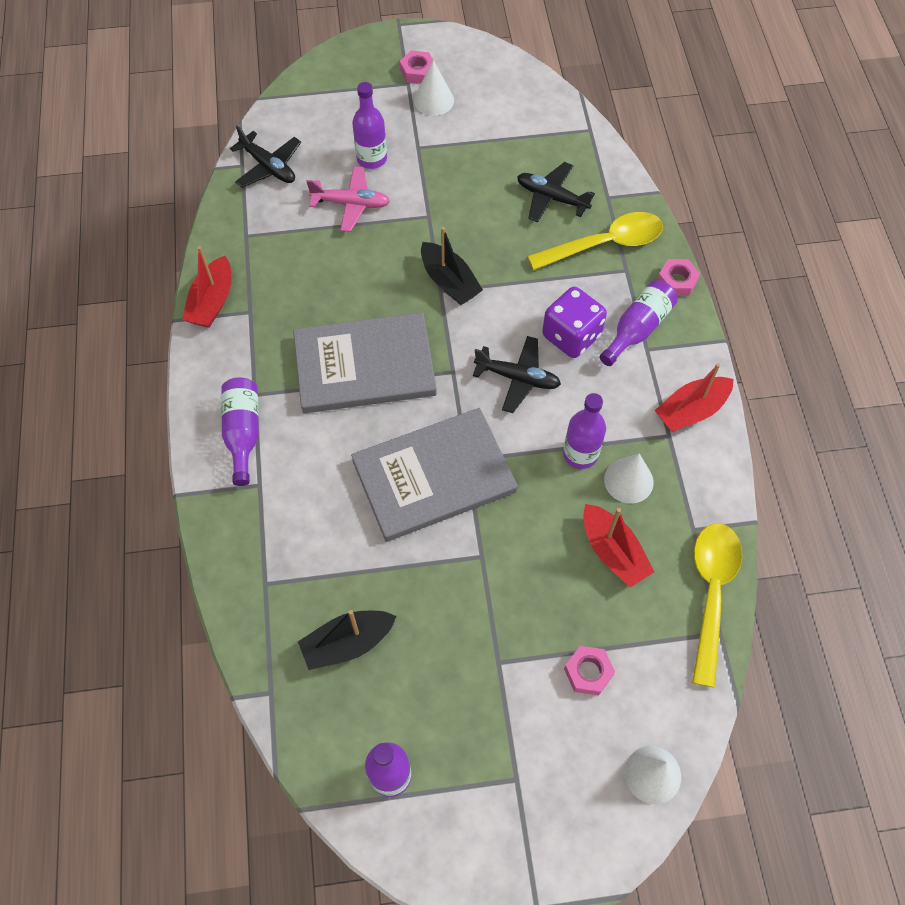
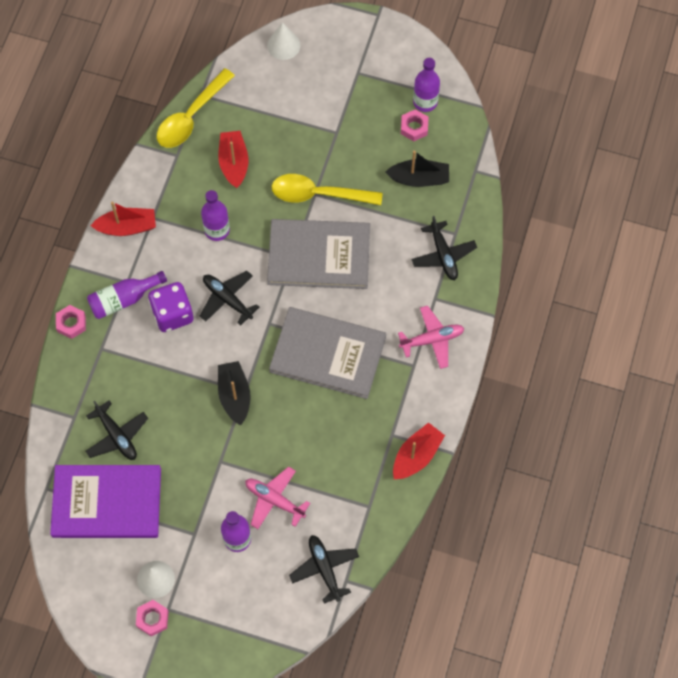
camera: 155 degrees left, 5 degrees up
purple bottle [221,377,259,486] -> pink plane [398,306,464,369]
yellow spoon [527,212,663,270] -> yellow spoon moved to [272,174,383,205]
pink nut [564,646,615,695] -> pink nut moved to [401,109,429,141]
white cone [604,453,654,504] -> none
none -> purple book [50,465,161,538]
none -> black plane [411,216,477,280]

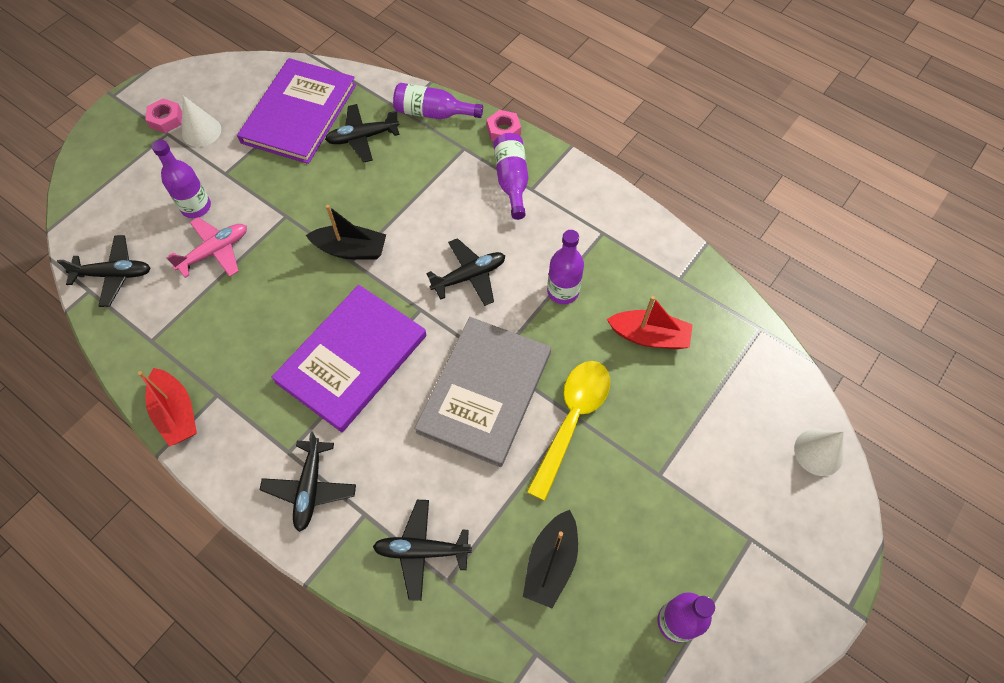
camera: 110 degrees right, 5 degrees down
red boat [90,201,156,236] -> none
purple dice [148,282,193,332] -> none
yellow spoon [157,68,235,148] -> none
grey book [269,307,386,399] -> purple book [271,285,426,432]
pink plane [398,306,464,369] -> black plane [260,432,356,532]
pink nut [401,109,429,141] -> none
none -> purple bottle [393,83,483,119]

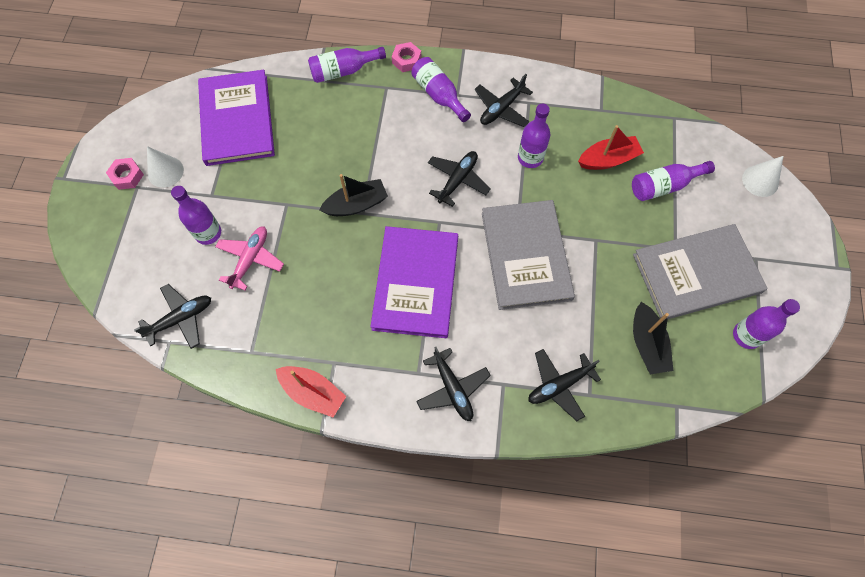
camera: 30 degrees left, 5 degrees up
black plane [325,104,400,163] -> black plane moved to [474,74,533,127]
yellow spoon [527,361,610,501] -> none
none -> purple bottle [632,161,715,201]
none -> grey book [633,224,768,319]

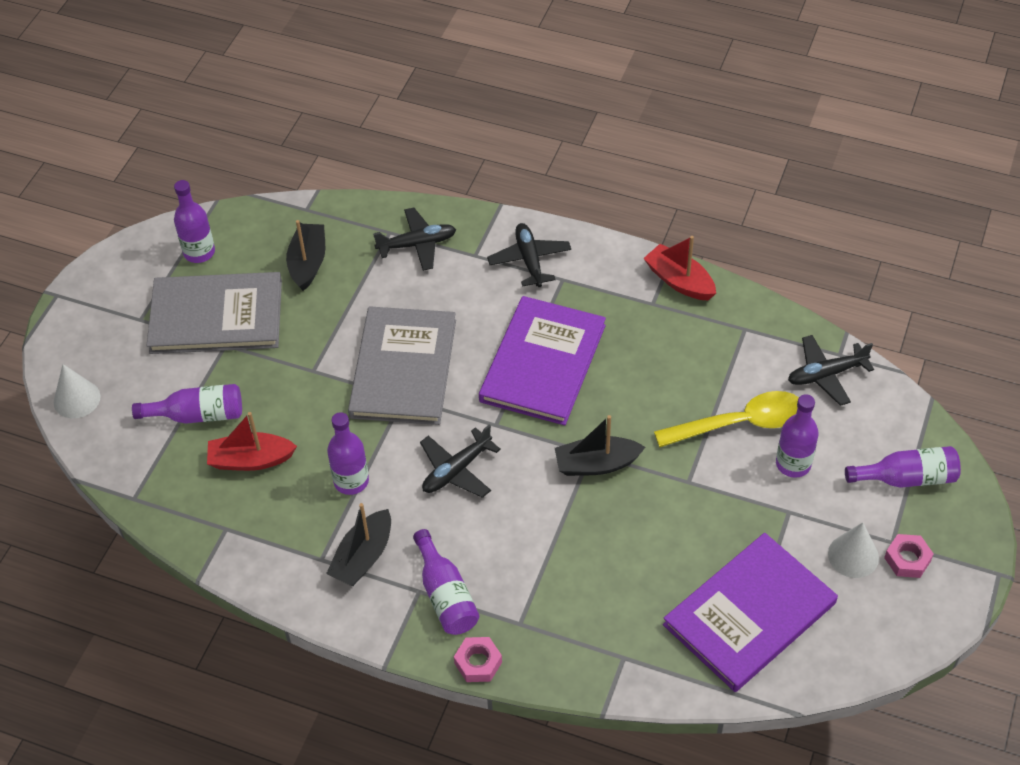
camera: 165 degrees left, 15 degrees down
purple book [198,70,275,166] -> purple book turned 45 degrees clockwise [663,533,838,692]
pink plane [215,226,284,290] -> yellow spoon [654,391,799,447]
purple bottle [308,47,386,83] -> purple bottle moved to [845,446,961,488]
black plane [474,74,533,127] -> black boat [326,503,391,586]

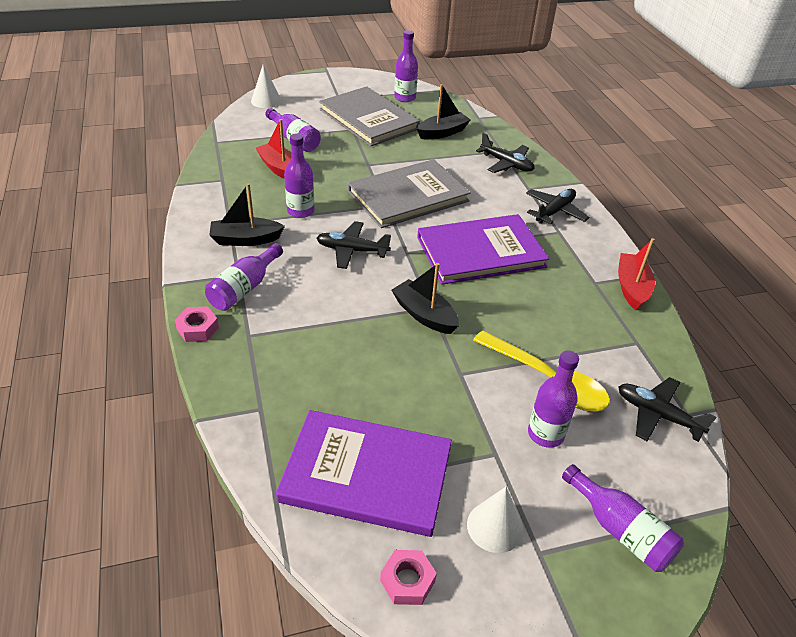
camera: 50 degrees right, 10 degrees down
pink nut [884,534,934,578] -> pink nut moved to [380,550,437,605]

